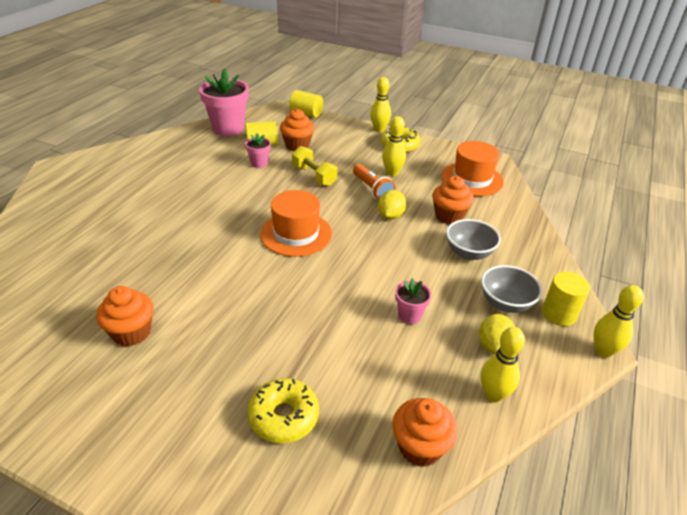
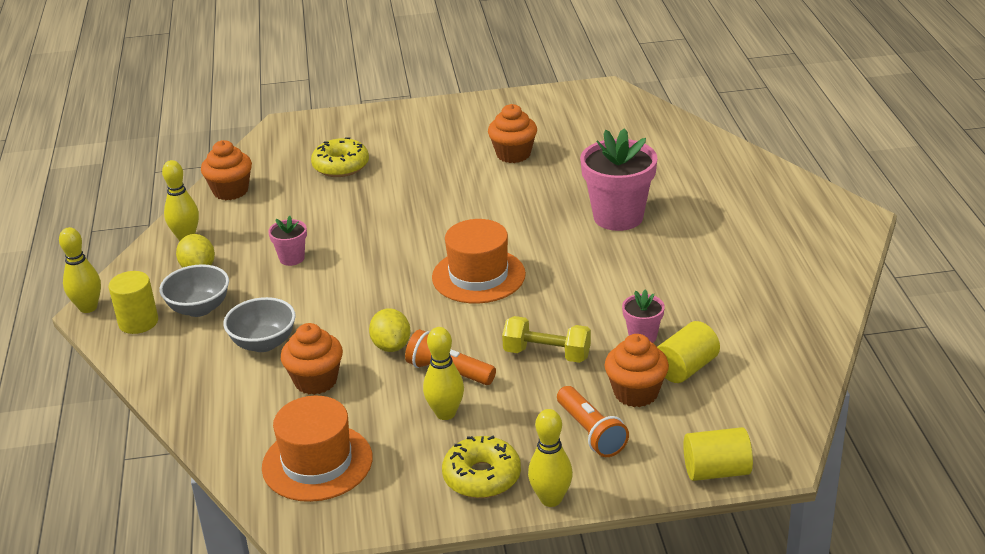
camera: 150 degrees right, 5 degrees down
pink flower pot [199,69,249,136] -> pink flower pot moved to [580,128,657,231]
none -> orange flashlight [557,386,629,457]

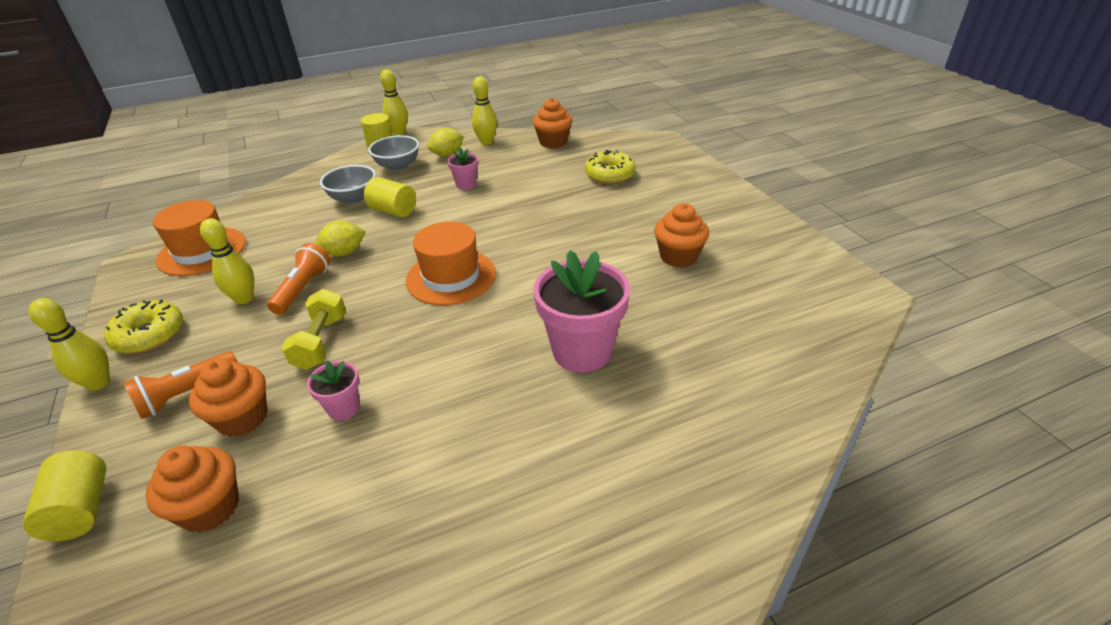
camera: 75 degrees right, 5 degrees up
orange cupcake [281,323,343,395] -> orange cupcake moved to [145,445,239,533]
yellow cylinder [657,321,720,383] -> yellow cylinder moved to [364,177,416,217]

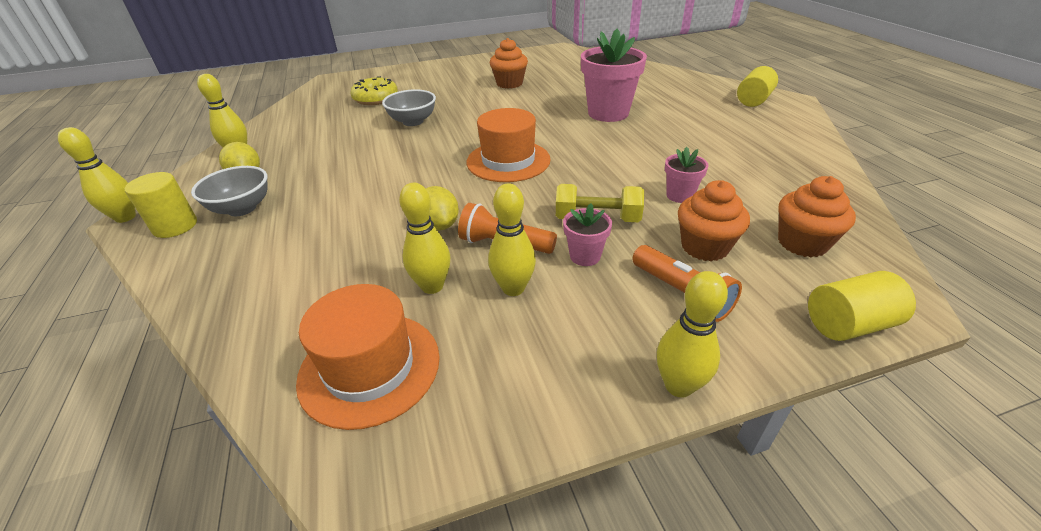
camera: 85 degrees left, 0 degrees up
yellow donut [104,300,183,354] -> none
grey bowl [320,165,376,204] -> grey bowl moved to [382,89,436,126]
yellow cylinder [364,177,416,217] -> yellow cylinder moved to [737,66,778,107]
pink flower pot [447,148,479,190] -> pink flower pot moved to [563,203,612,266]
orange cupcake [533,98,573,149] -> none
none -> yellow bowling pin [399,183,450,294]

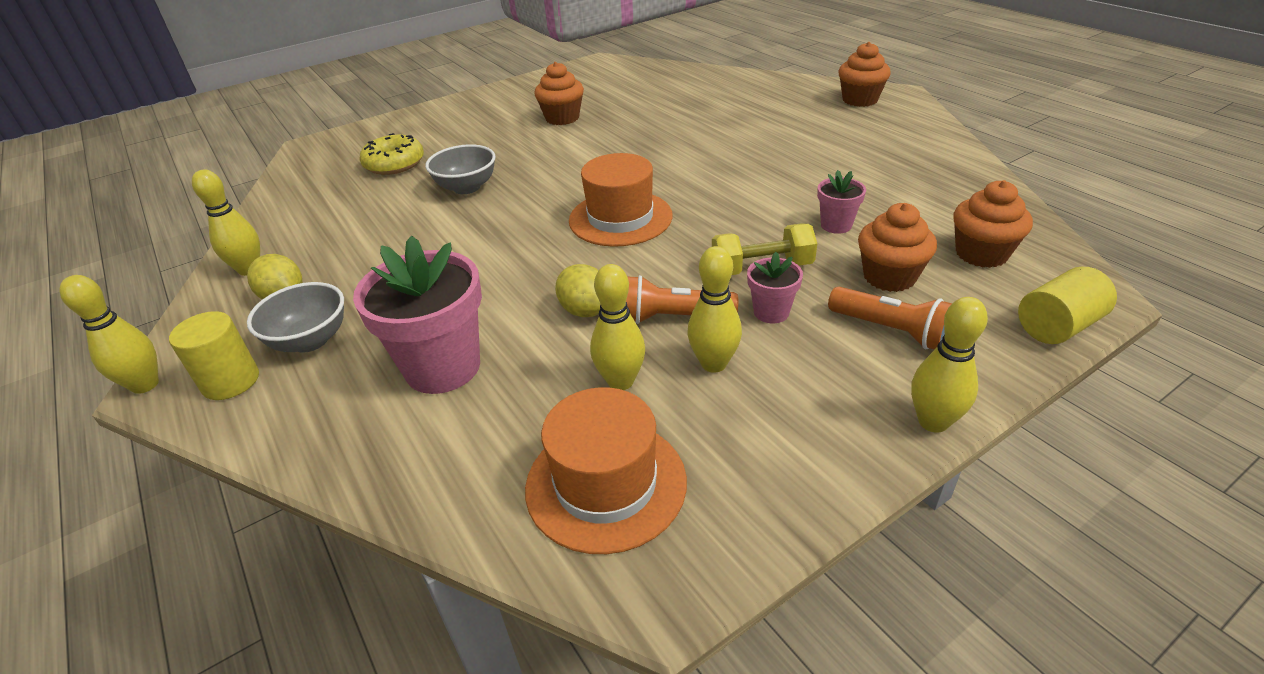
camera: 15 degrees left, 0 degrees up
pink flower pot [581,29,647,122] -> pink flower pot moved to [353,236,482,394]
yellow cylinder [737,66,778,107] -> orange cupcake [838,42,891,107]

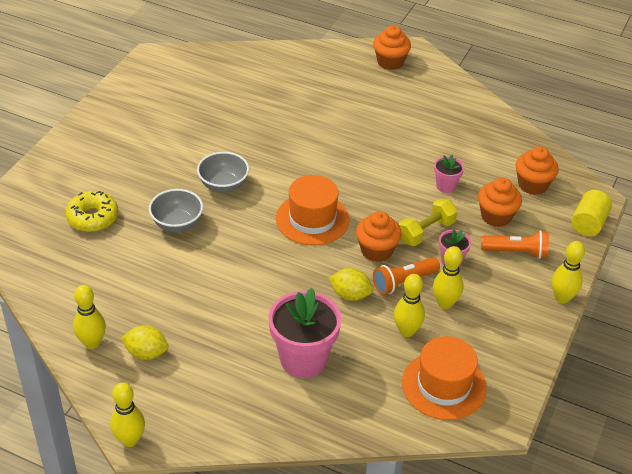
camera: 35 degrees left, 5 degrees up
yellow cylinder [169,311,259,400] -> none
grey bowl [247,282,344,353] -> grey bowl moved to [197,152,249,193]
orange cupcake [534,62,584,125] -> orange cupcake moved to [356,211,402,262]

